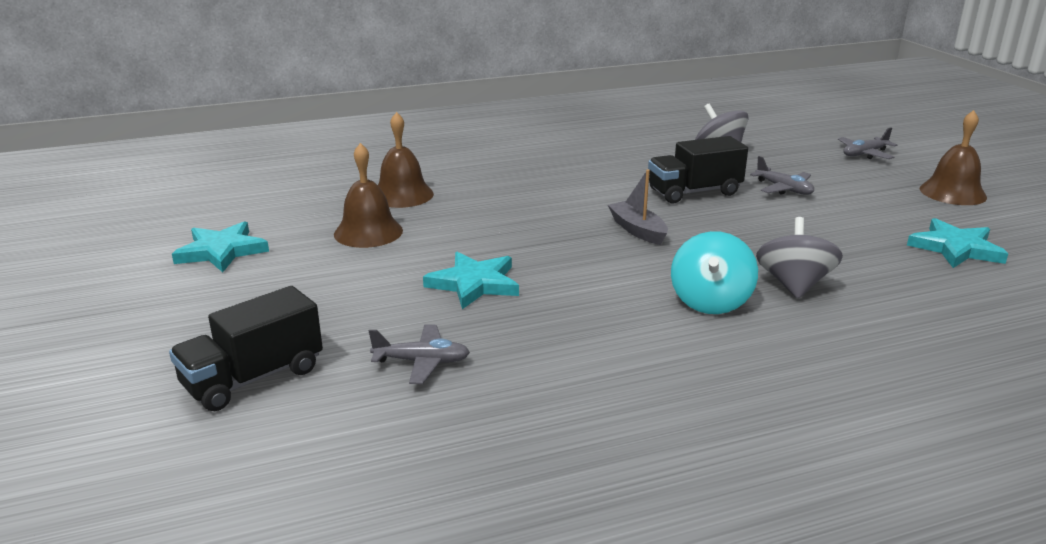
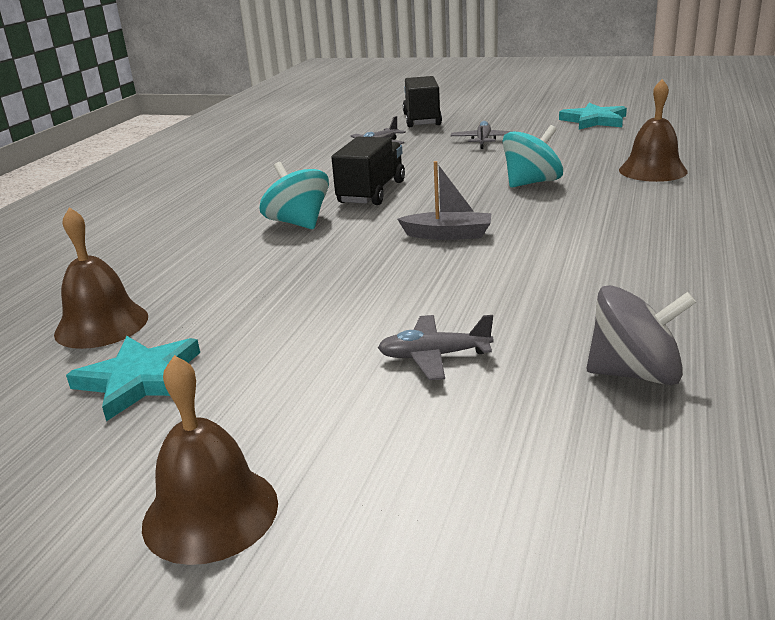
camera: 130 degrees right, 0 degrees up
brown bell [334,143,403,248] -> brown bell moved to [54,207,148,349]
turquoise star [423,252,519,309] -> none
black truck [648,136,748,203] -> black truck moved to [331,137,405,205]
grey spinning top [756,217,843,299] -> none
grey plane [838,128,897,159] -> grey plane moved to [451,121,516,149]
none -> turquoise spinning top [503,125,563,188]

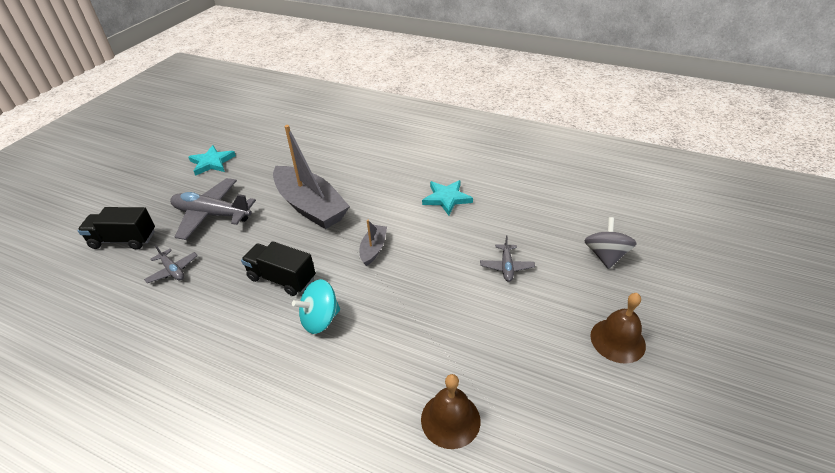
camera: 85 degrees left, 15 degrees up
turquoise star [66,336,200,421] -> turquoise star moved to [422,180,473,215]
grey plane [451,121,516,149] -> grey plane [170,178,256,240], size x1.98
turquoise spinning top [503,125,563,188] -> grey boat [273,125,350,229]
grey spinning top [587,285,696,385] -> grey spinning top moved to [584,217,637,269]
brown bell [619,79,688,182] -> none

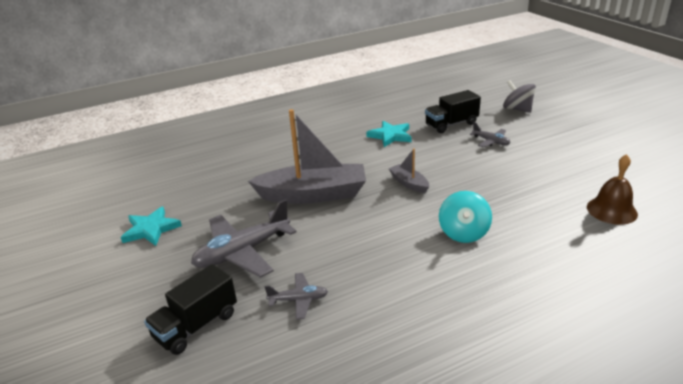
camera: 50 degrees left, 10 degrees down
black truck [241,241,315,296] -> black truck moved to [425,90,481,133]
brown bell [590,293,646,364] -> none

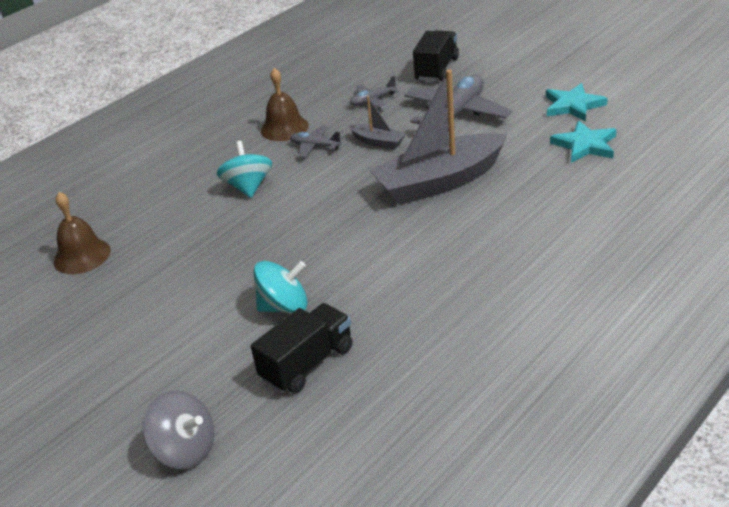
camera: 160 degrees right, 5 degrees up
turquoise star [366,121,411,147] -> turquoise star moved to [550,120,617,163]
grey boat [389,148,429,193] -> grey boat moved to [349,96,406,150]
grey plane [470,122,510,147] -> grey plane moved to [290,125,343,158]
none -> turquoise spinning top [253,261,308,313]
none -> brown bell [261,68,309,141]

